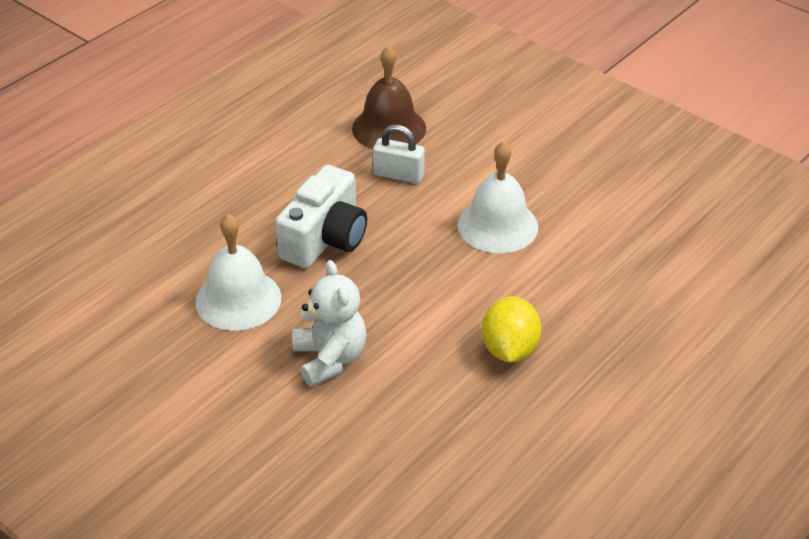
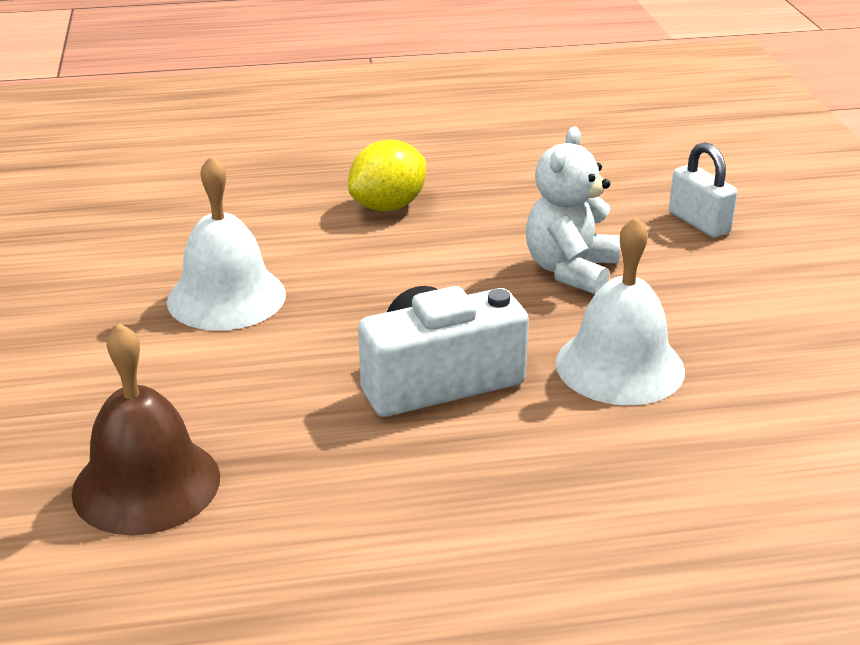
camera: 140 degrees left, 10 degrees down
white padlock [373,125,425,184] -> white padlock moved to [669,142,737,238]

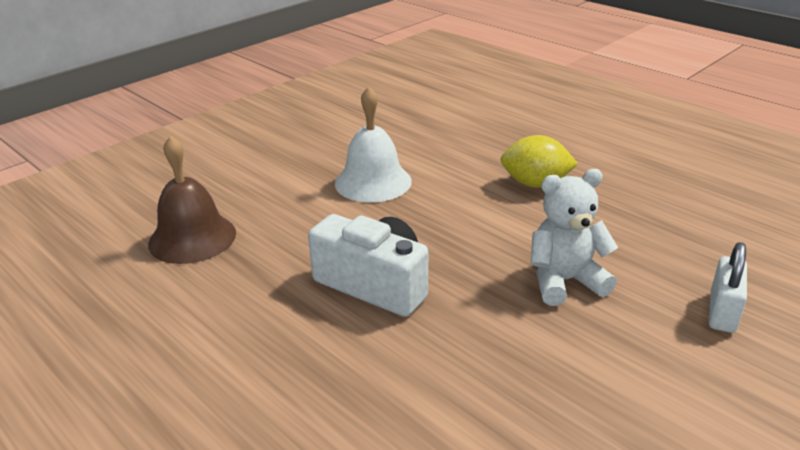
camera: 55 degrees right, 0 degrees up
white bell [556,216,685,405] -> none

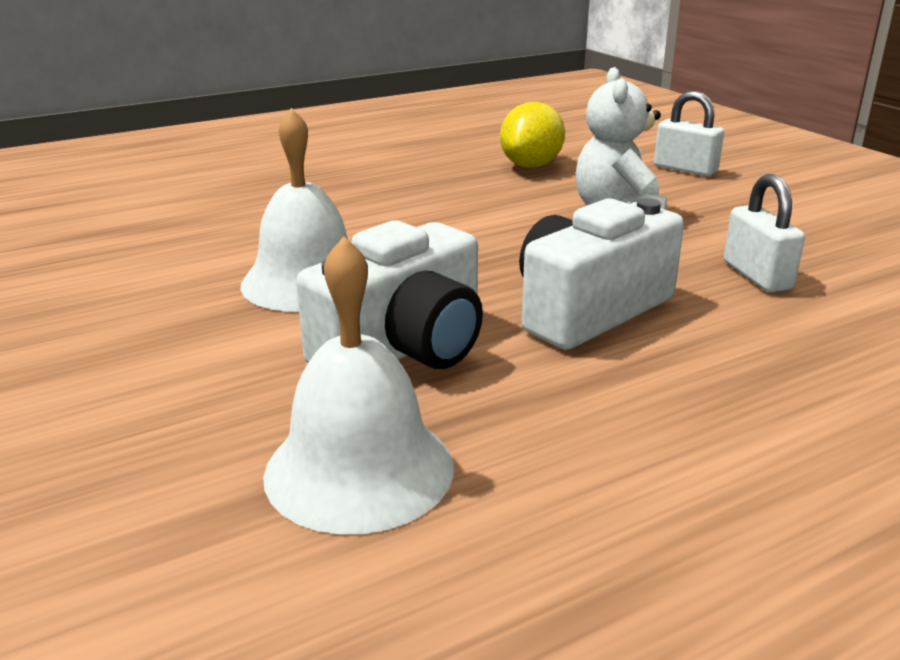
camera: 75 degrees left, 5 degrees down
brown bell [148,135,236,264] -> white bell [263,236,454,534]
yellow lemon [501,135,578,188] -> yellow lemon moved to [500,102,565,168]
none -> white camera [296,221,483,369]
none -> white padlock [724,174,805,292]

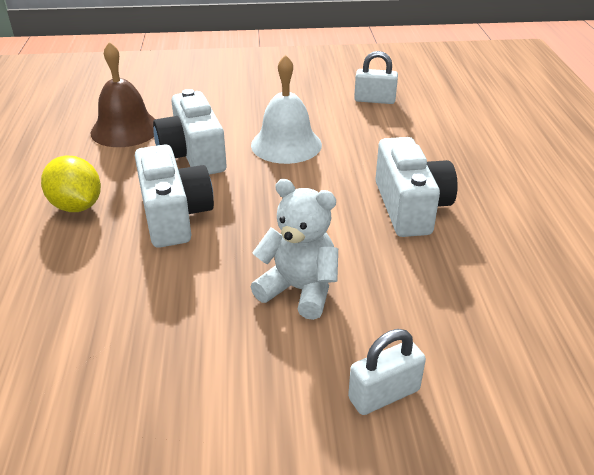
camera: 115 degrees right, 10 degrees up
white bell [263,236,454,534] -> brown bell [91,42,155,147]
yellow lemon [500,102,565,168] -> yellow lemon moved to [41,155,101,212]
white padlock [724,174,805,292] -> white padlock moved to [354,51,398,104]
none -> white camera [375,137,458,237]

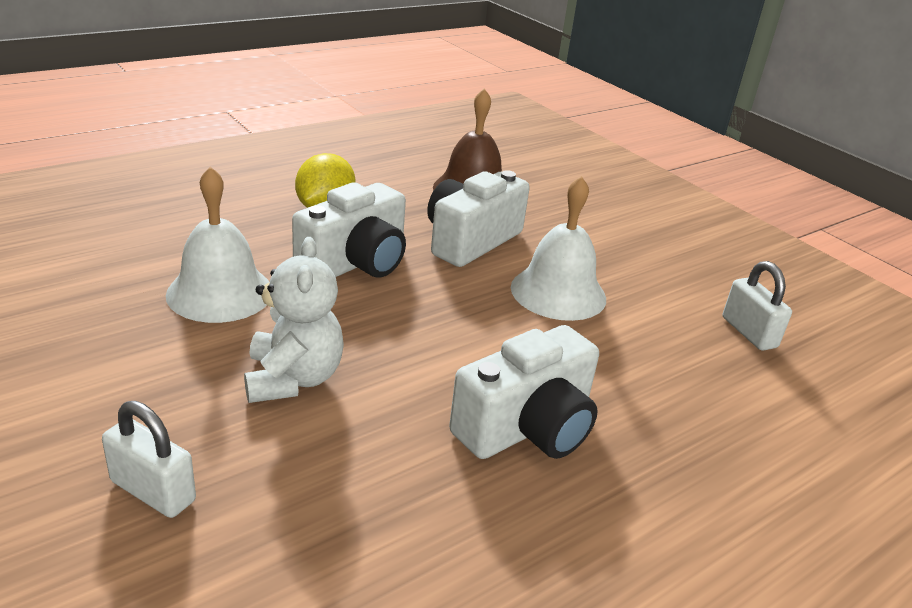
camera: 55 degrees right, 5 degrees down
none -> white bell [166,166,269,323]

